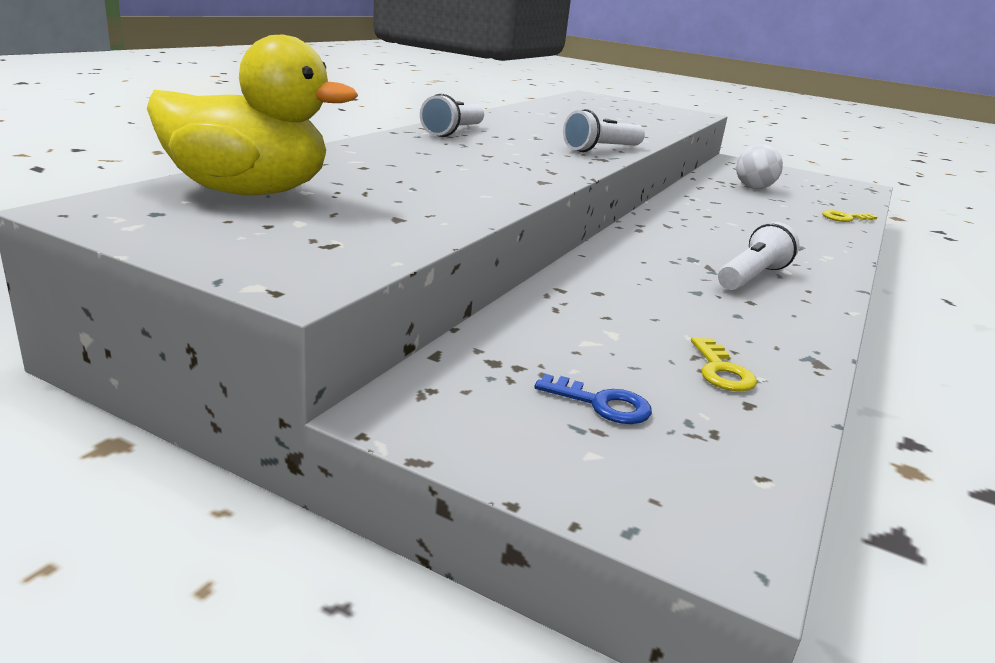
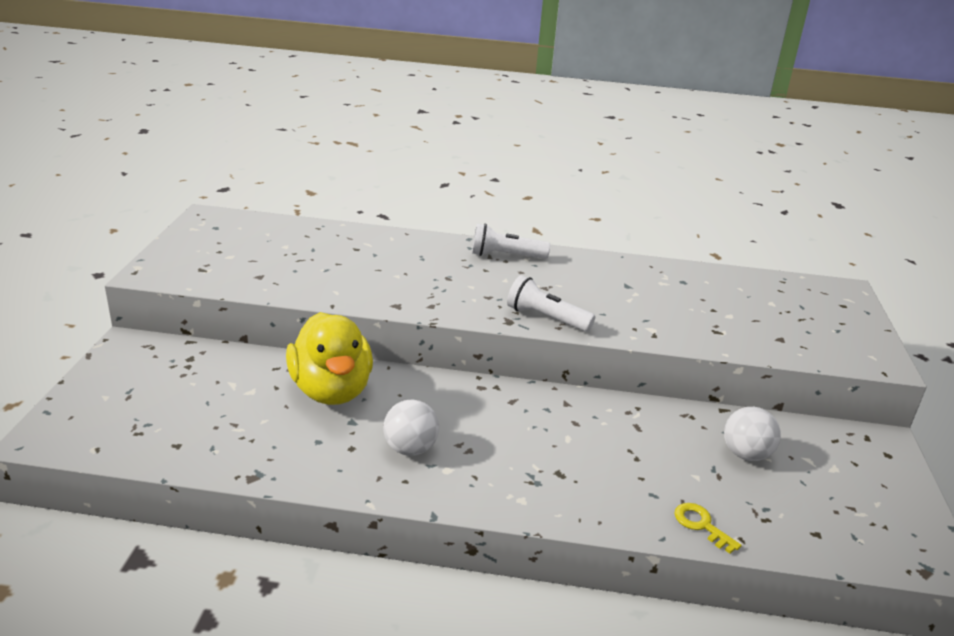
camera: 70 degrees right, 5 degrees up
yellow duck [147,34,358,195] -> yellow duck moved to [286,312,373,405]
blue key [535,374,652,424] -> none
yellow key [691,337,757,391] -> none
white flashlight [718,222,799,290] -> white ball [383,400,439,456]

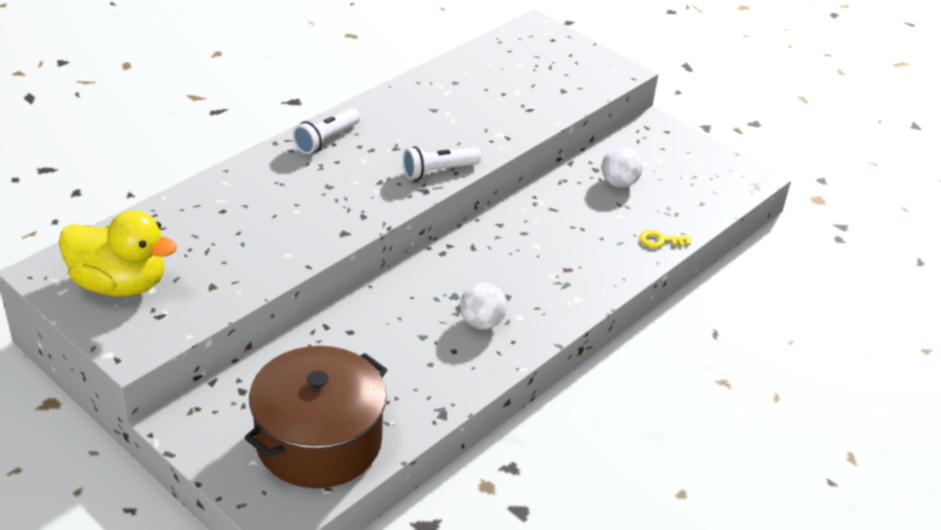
camera: 55 degrees left, 10 degrees up
yellow duck [286,312,373,405] -> yellow duck moved to [59,210,177,297]
none -> brown pot [244,346,387,488]

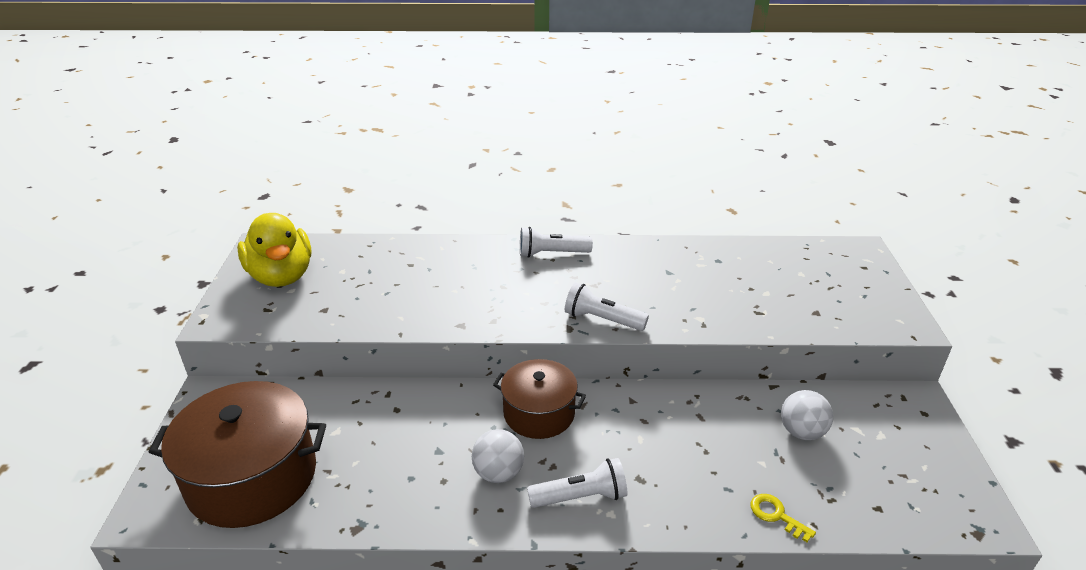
camera: 50 degrees right, 5 degrees down
none -> brown pot [493,359,586,439]
none -> white flashlight [527,458,627,508]

